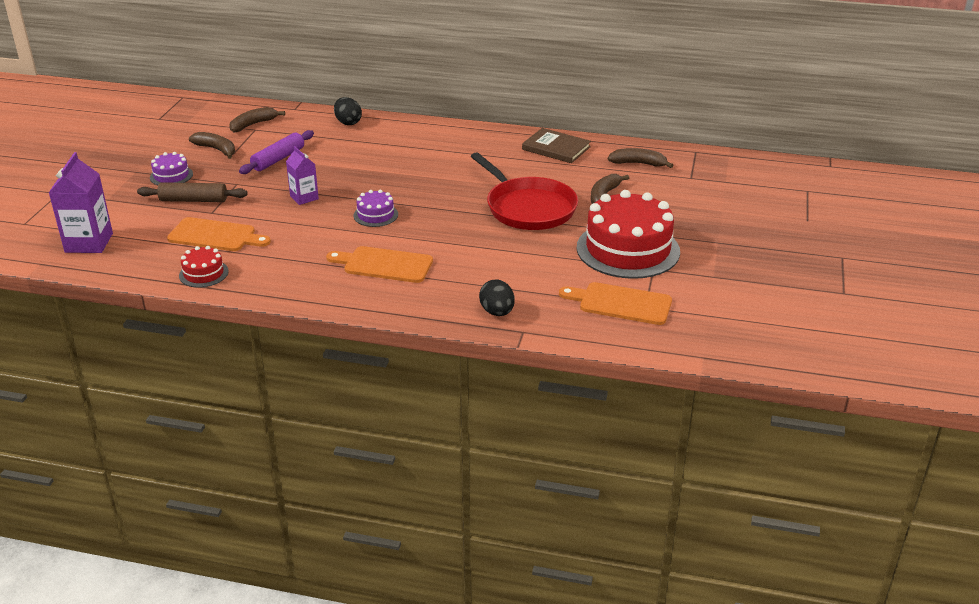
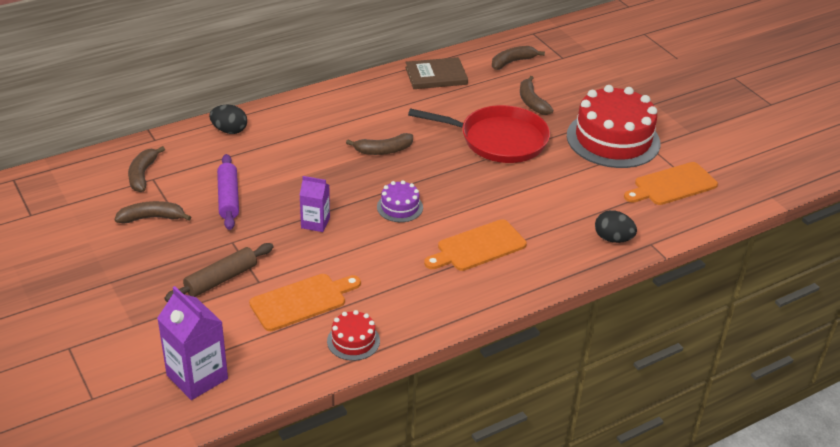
camera: 45 degrees left, 5 degrees up
purple cake [150,152,193,185] -> none
none -> brown banana [346,133,413,155]

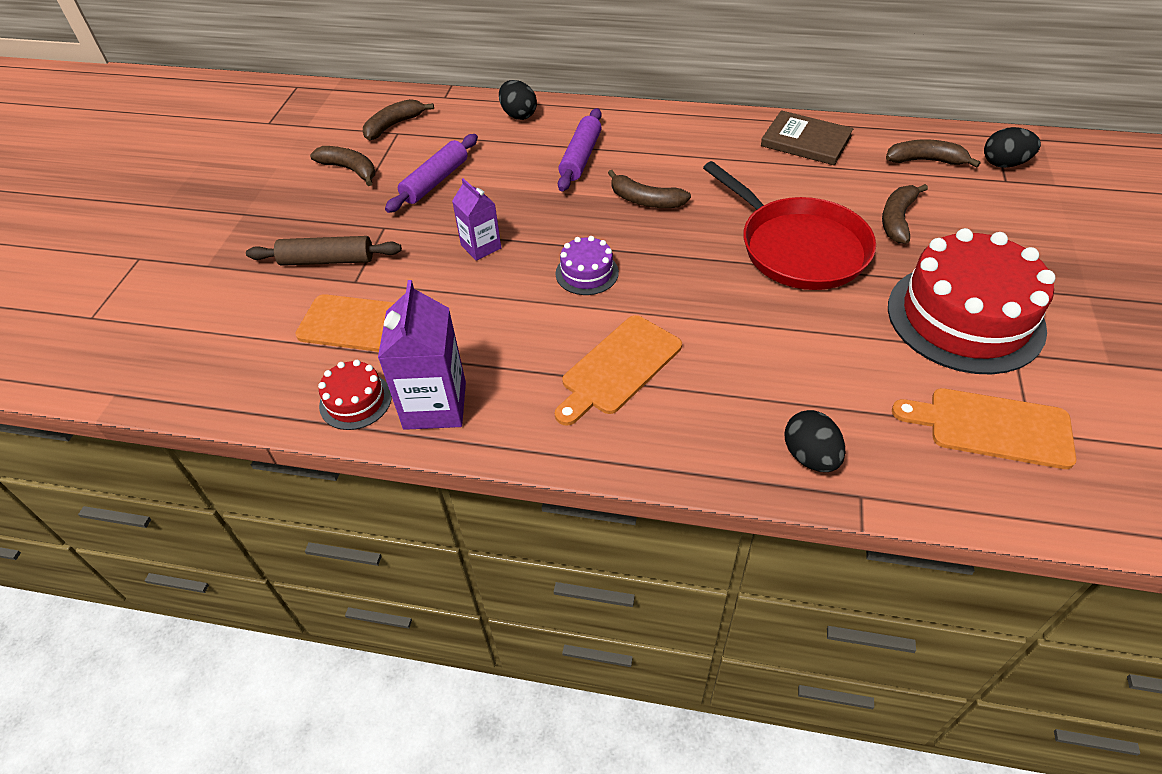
camera: 45 degrees right, 10 degrees up
purple carton [157,286,228,400] -> purple carton moved to [378,280,466,430]
orange cutting board [424,219,527,271] -> orange cutting board turned 60 degrees counterclockwise [555,315,682,426]
none -> purple rolling pin [558,108,602,191]
none -> black egg [984,127,1041,168]

